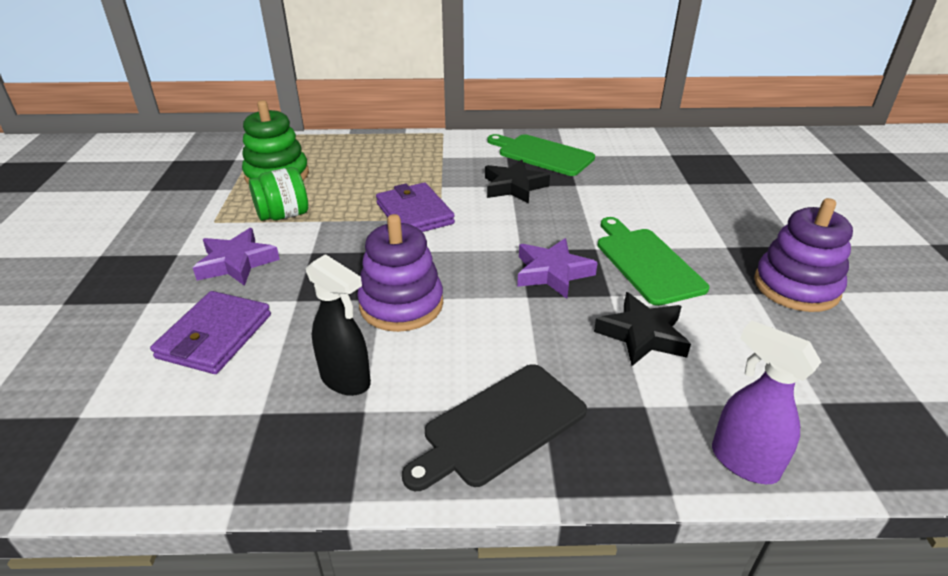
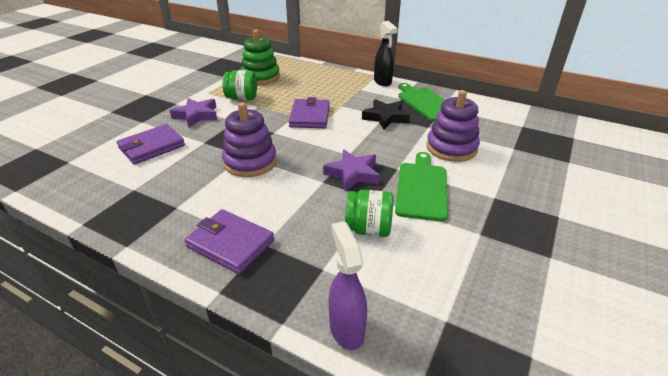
camera: 30 degrees right, 0 degrees up
black spray bottle [306,254,371,396] -> black spray bottle moved to [374,21,398,86]
black cutting board [402,364,587,491] -> purple wallet [184,209,274,274]
black star [594,292,691,366] -> green jar [345,190,394,237]
purple stacking toy [754,198,853,312] -> purple stacking toy moved to [426,90,480,162]

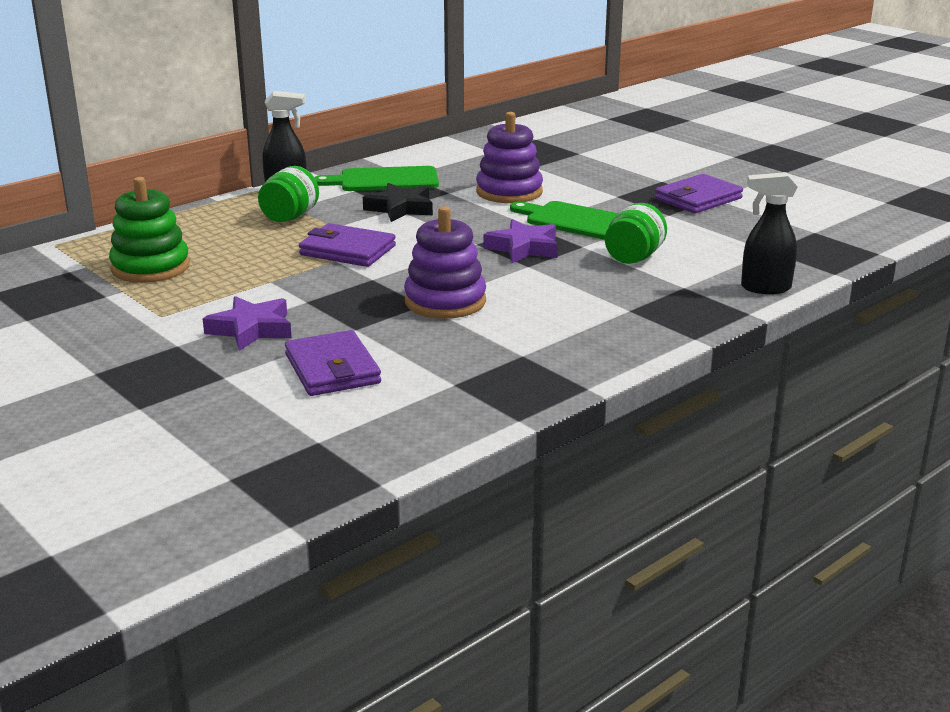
camera: 70 degrees left, 10 degrees down
purple wallet [184,209,274,274] -> purple wallet moved to [655,174,743,213]
green jar [223,70,257,100] -> green jar moved to [258,166,319,222]
purple spray bottle [329,221,367,350] -> black spray bottle [741,172,798,294]

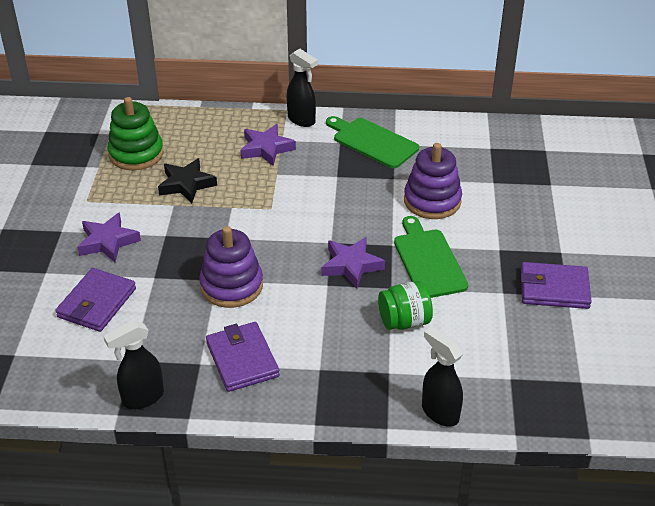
camera: 45 degrees right, 15 degrees up
green jar [258,166,319,222] -> purple star [240,124,296,166]
purple wallet [299,223,396,267] -> purple wallet moved to [206,322,280,392]
black star [363,183,433,222] -> black star moved to [158,158,217,203]
none -> black spray bottle [103,321,164,409]

